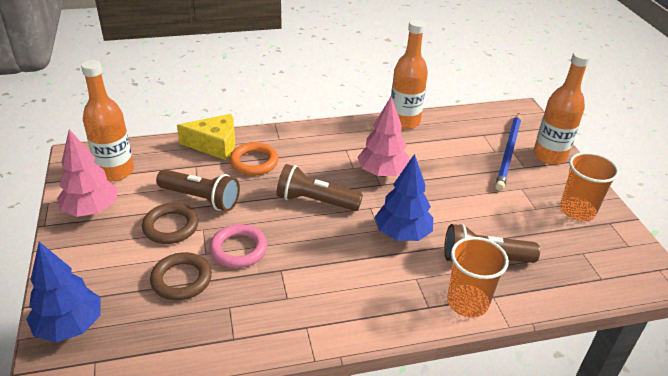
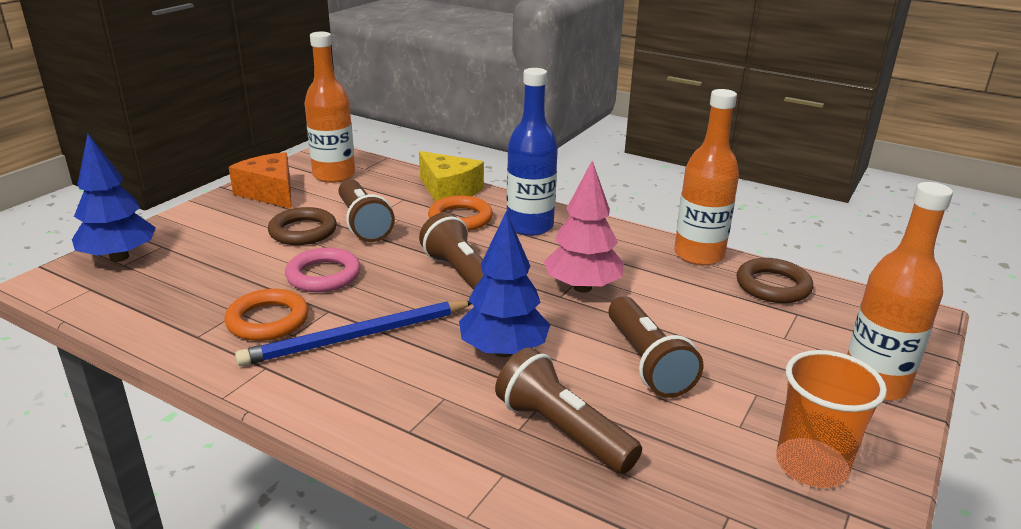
camera: 45 degrees right, 10 degrees down
pink tree [57,129,118,217] -> orange cheese [229,152,291,209]
brown ring [150,252,212,300] -> brown ring moved to [737,258,813,303]
orange cup [447,237,509,317] -> none
blue pencil [495,113,521,191] -> blue pencil moved to [235,301,471,366]
none -> orange ring [224,289,309,341]
none -> blue bottle [507,68,558,236]
none -> brown flashlight [608,296,703,398]

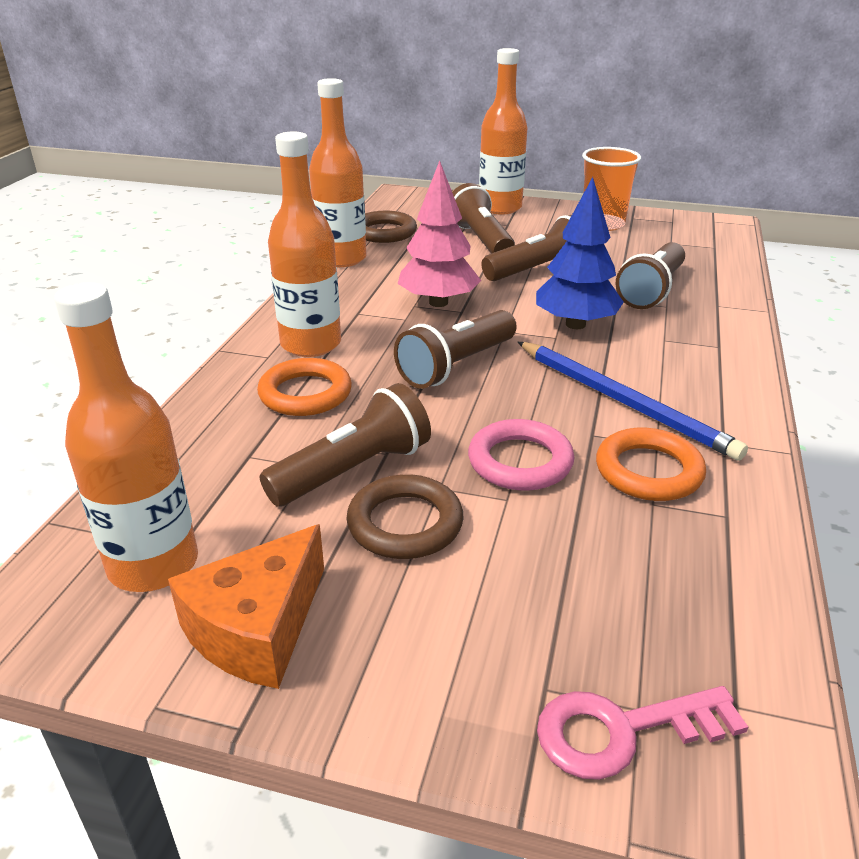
camera: 105 degrees left, 5 degrees up
blue tree [72,134,156,262] -> pink key [537,686,748,780]
yellow cheese [419,151,484,202] -> none
blue bottle [507,68,558,236] -> orange bottle [268,131,341,357]
none -> brown flashlight [452,183,515,254]

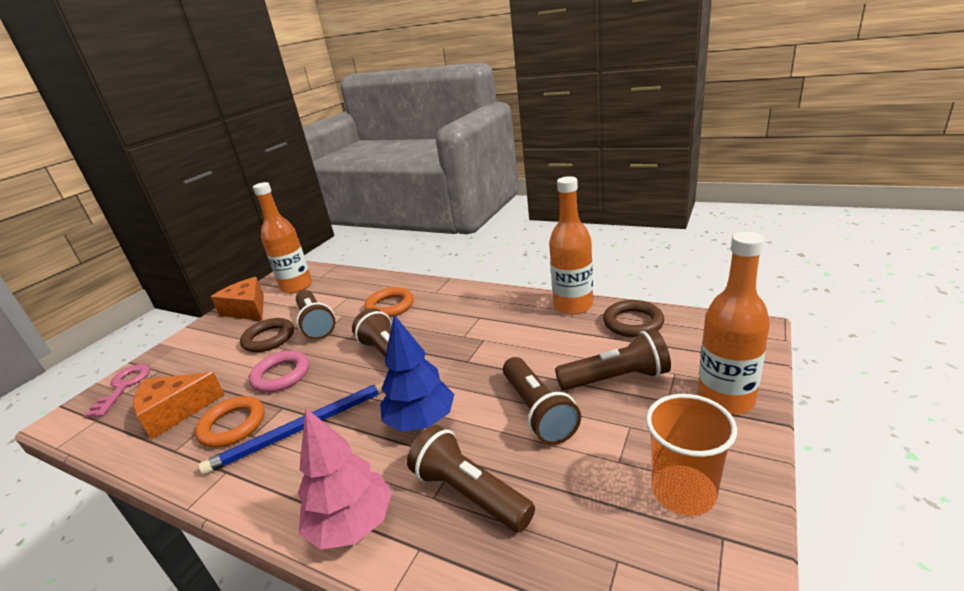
camera: 105 degrees right, 5 degrees down
orange bottle [268,131,341,357] -> none
pink tree [397,161,481,307] -> pink tree moved to [298,408,392,550]
none -> orange cheese [133,372,225,439]

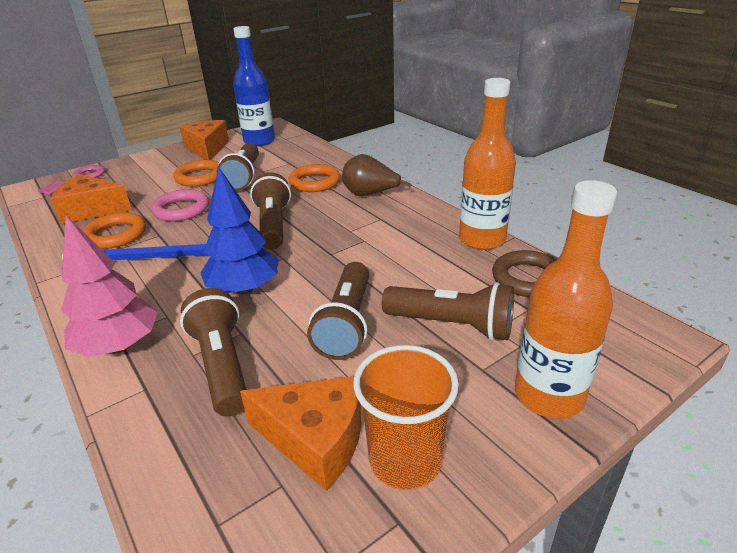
camera: 25 degrees right, 5 degrees up
brown ring [240,318,294,352] -> orange ring [174,160,219,187]
orange bottle [253,182,312,293] -> blue bottle [233,26,275,146]
none -> orange cheese [240,376,361,491]
none -> brown pear [342,154,412,196]

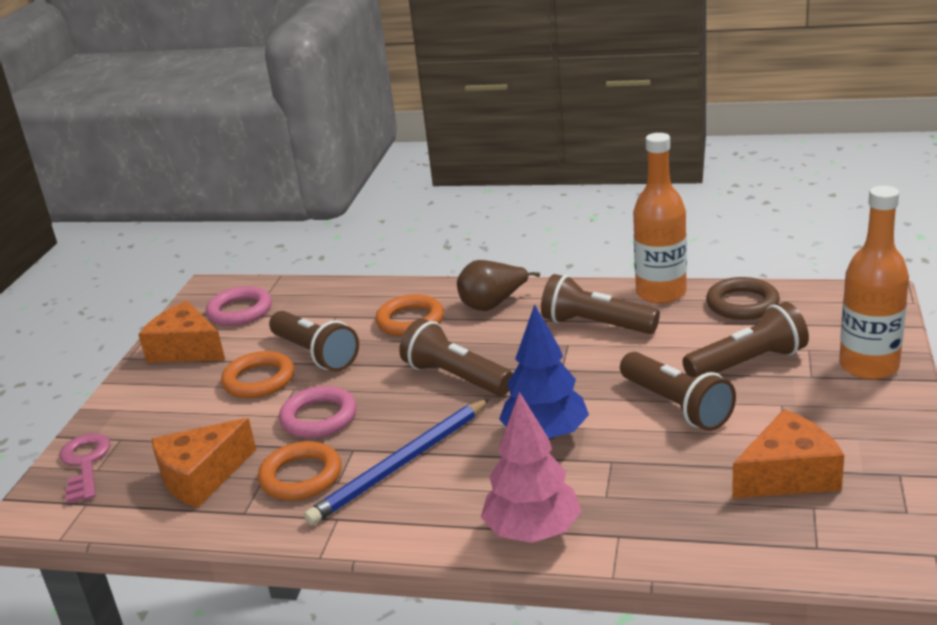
camera: 40 degrees left, 5 degrees down
brown flashlight [180,288,247,417] -> brown flashlight moved to [541,274,660,334]
blue bottle [233,26,275,146] -> pink ring [206,286,272,326]
orange cup [353,345,459,490] -> none

